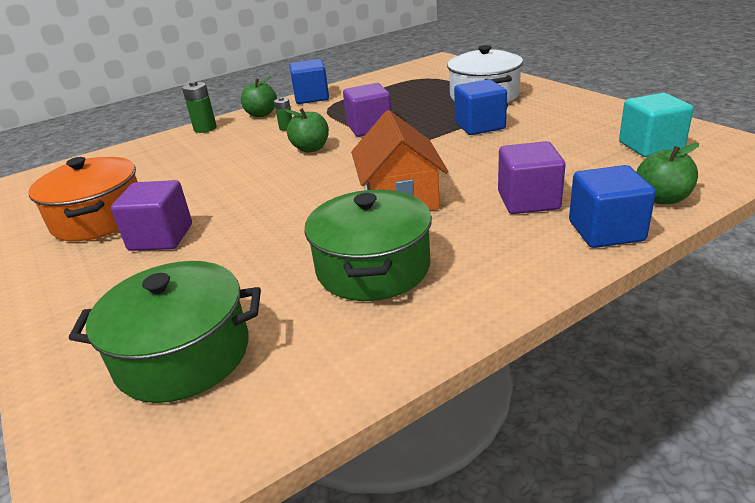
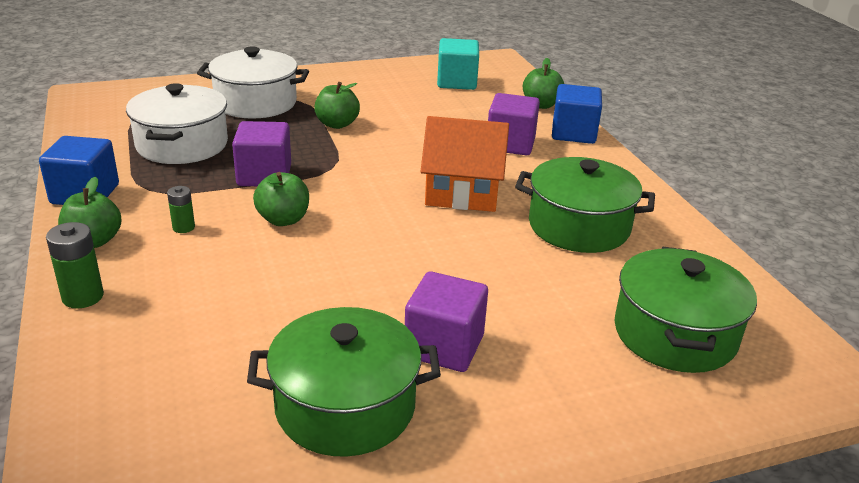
camera: 80 degrees left, 0 degrees up
orange pot [28,157,138,241] -> green pot [247,307,441,457]
blue cube [454,79,507,135] -> green apple [314,82,360,129]
none -> white pot [126,83,228,164]

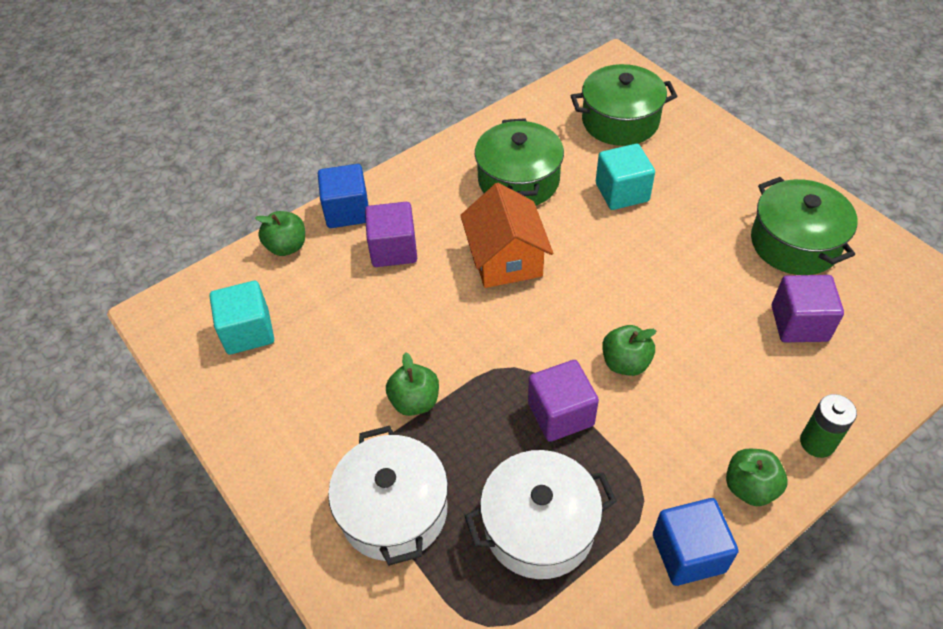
camera: 105 degrees left, 20 degrees up
green battery [167,186,195,233] -> none
purple cube [405,272,488,372] -> purple cube moved to [772,275,844,342]
none -> turquoise cube [596,144,655,210]

